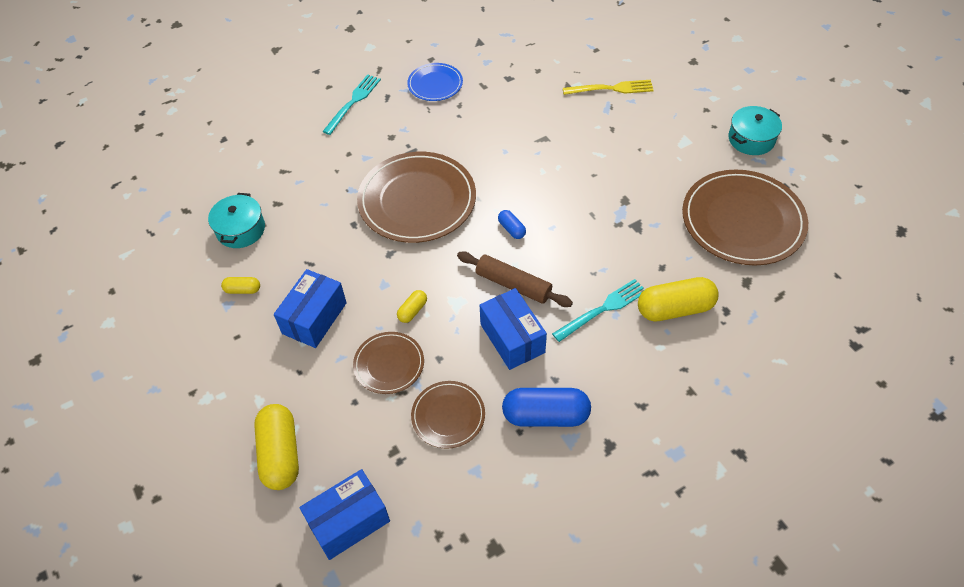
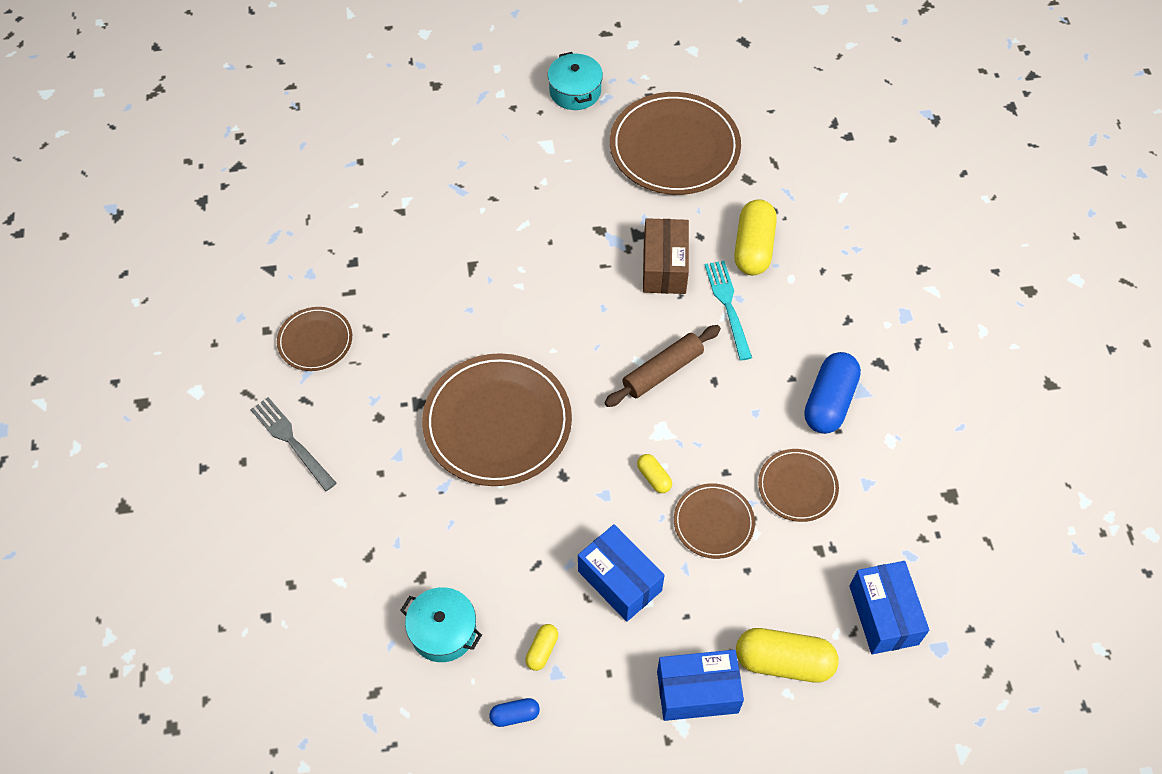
camera: 70 degrees left, 5 degrees up
turquoise fork [322,74,381,135] -> grey fork [250,397,336,491]
blue plate [407,63,463,101] -> brown plate [277,307,352,371]
blue box [480,288,547,370] -> blue box moved to [657,650,744,721]
blue capsule [498,210,526,239] -> blue capsule moved to [489,698,540,727]
yellow fork [563,80,654,95] -> none
none -> brown box [643,218,689,294]

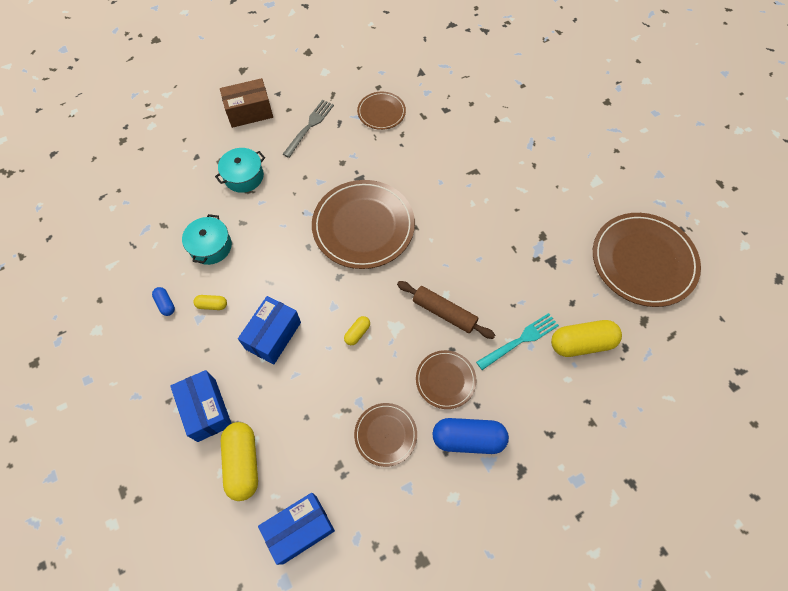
camera: 70 degrees right, 5 degrees up
turquoise pot [548,52,603,110] -> turquoise pot moved to [215,148,265,193]
brown box [643,218,689,294] -> brown box moved to [220,78,273,128]
brown plate [674,483,755,559] -> brown plate moved to [416,350,476,409]

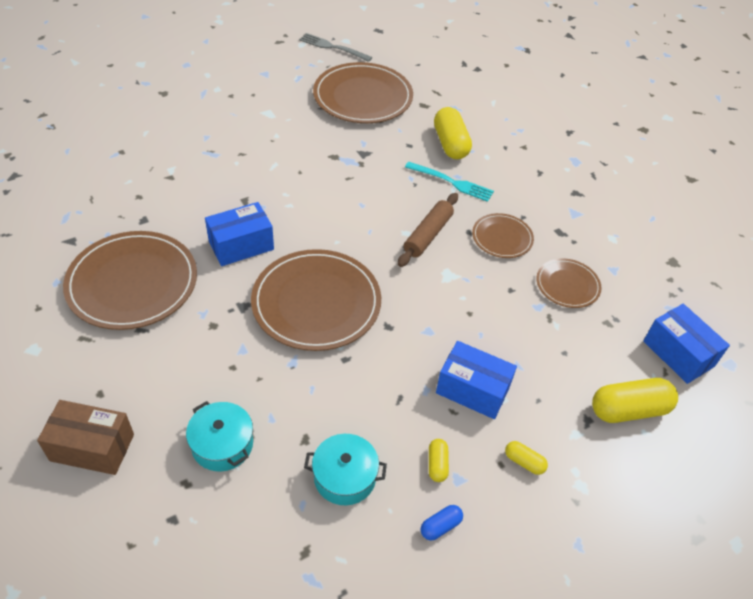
camera: 95 degrees left, 15 degrees down
blue box [170,370,232,442] -> blue box moved to [205,202,274,266]
brown box [220,78,273,128] -> brown box turned 60 degrees counterclockwise [37,400,134,475]
grey fork [283,100,334,158] -> grey fork moved to [299,33,372,62]
yellow capsule [344,316,370,345] -> yellow capsule moved to [505,441,548,475]
brown plate [357,92,406,130] -> brown plate [63,231,197,330], size x1.91
blue capsule [432,418,509,454] -> none
turquoise fork [476,313,559,370] -> turquoise fork turned 150 degrees clockwise [405,162,494,202]

